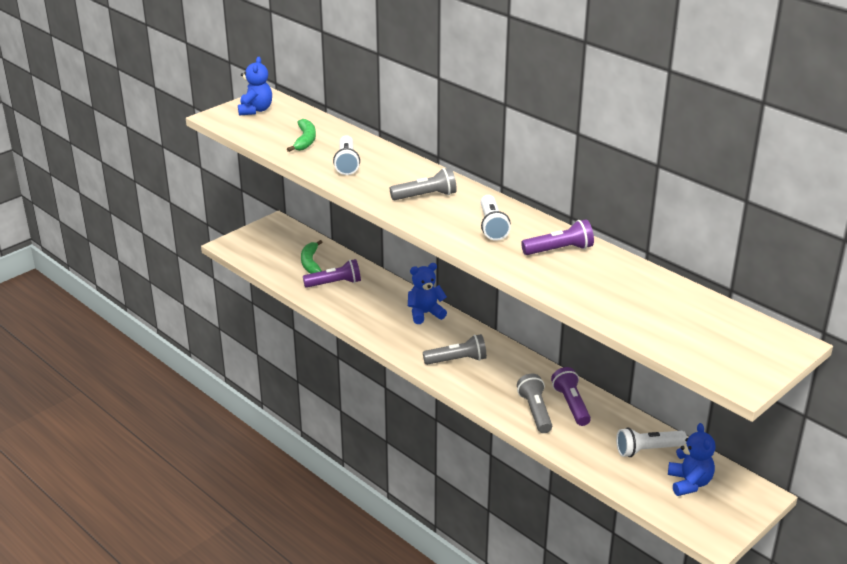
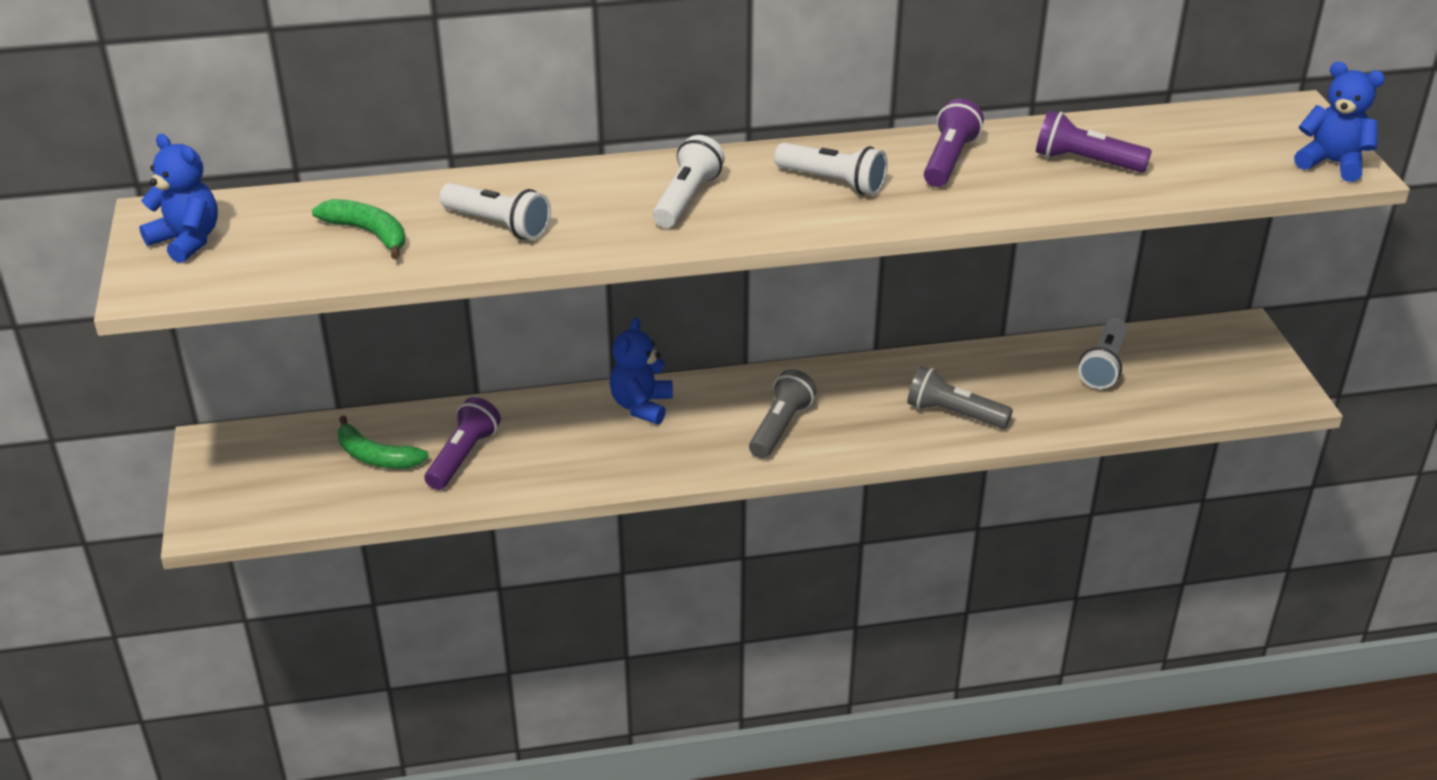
camera: 55 degrees left, 5 degrees up
grey flashlight [390,168,457,200] -> white flashlight [653,135,725,228]
purple flashlight [551,367,591,426] -> purple flashlight moved to [1036,110,1152,173]
blue teddy bear [668,423,716,496] -> blue teddy bear moved to [1294,62,1385,182]

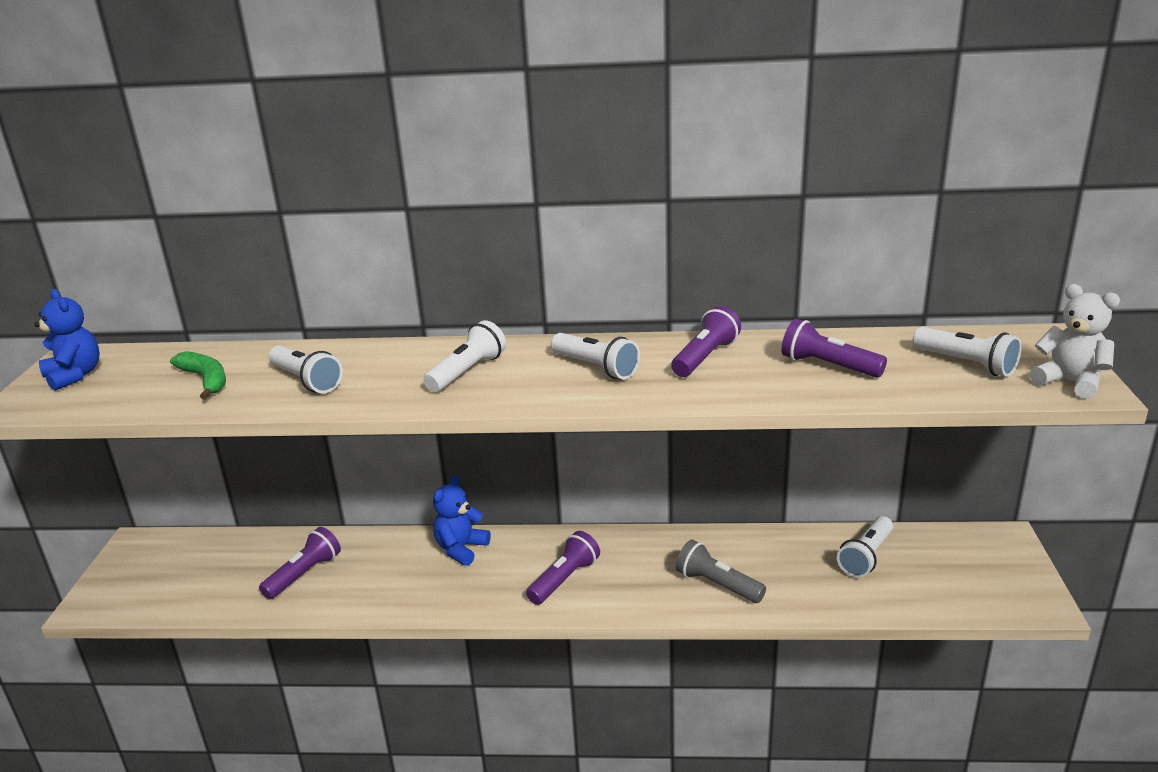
camera: 15 degrees right, 10 degrees down
green banana [338,416,429,469] -> none
grey flashlight [749,369,817,458] -> purple flashlight [526,531,600,605]
blue teddy bear [1294,62,1385,182] -> white teddy bear [1030,284,1120,399]
none -> white flashlight [913,327,1021,377]

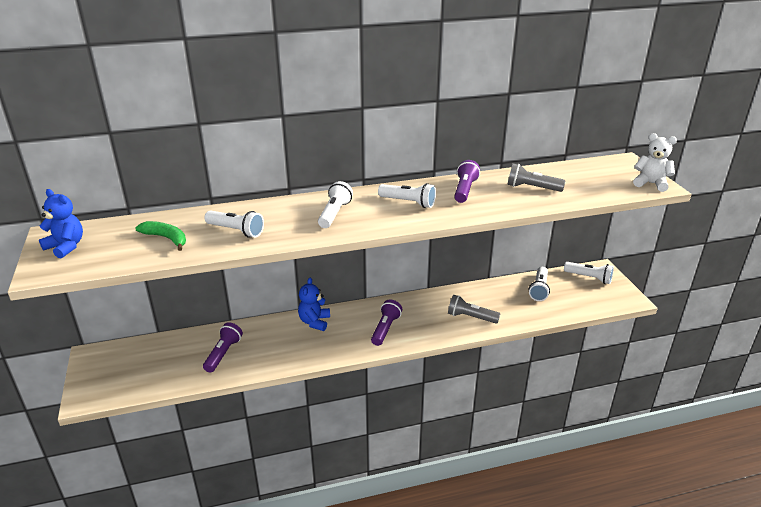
camera: 20 degrees left, 5 degrees up
purple flashlight [781,319,887,378] -> grey flashlight [507,164,565,192]
white flashlight [913,327,1021,377] -> white flashlight moved to [564,262,614,284]

